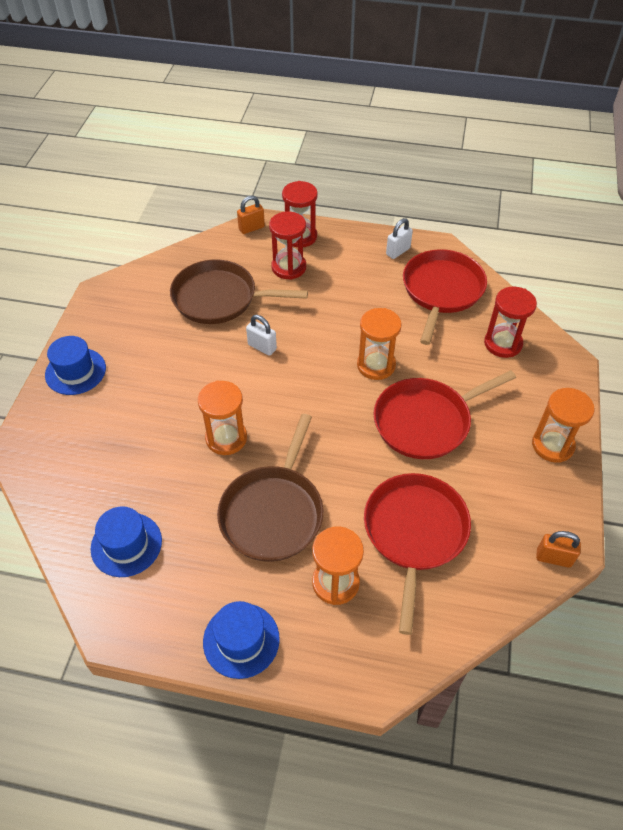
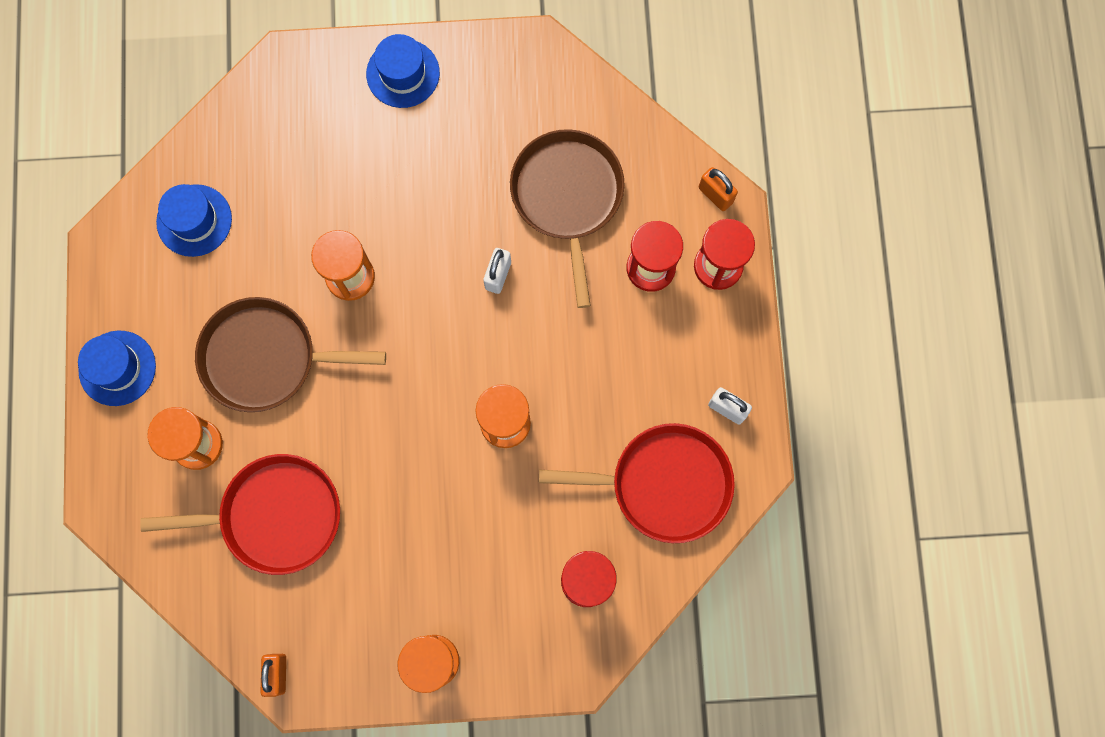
camera: 75 degrees right, 25 degrees up
red pan [373,370,516,459] -> none

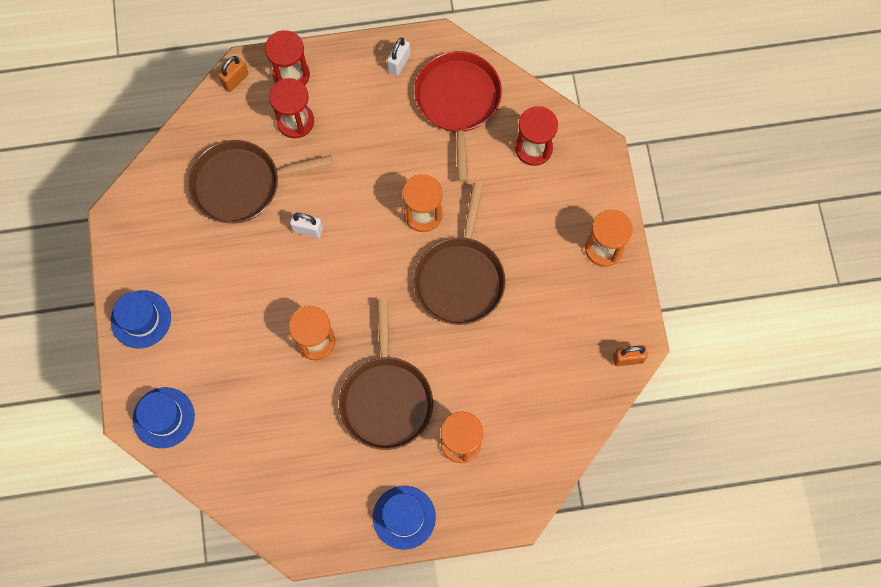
camera: 95 degrees left, 5 degrees down
red pan [140,454,340,575] -> none
blue hat [156,184,232,257] -> blue hat moved to [133,387,195,448]
none -> brown pan [414,183,505,325]

